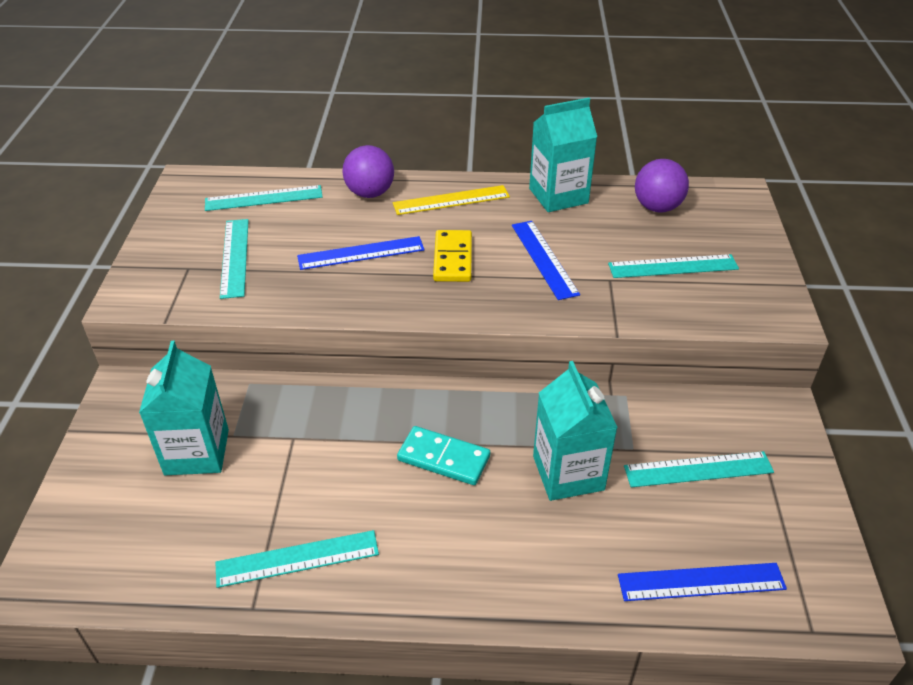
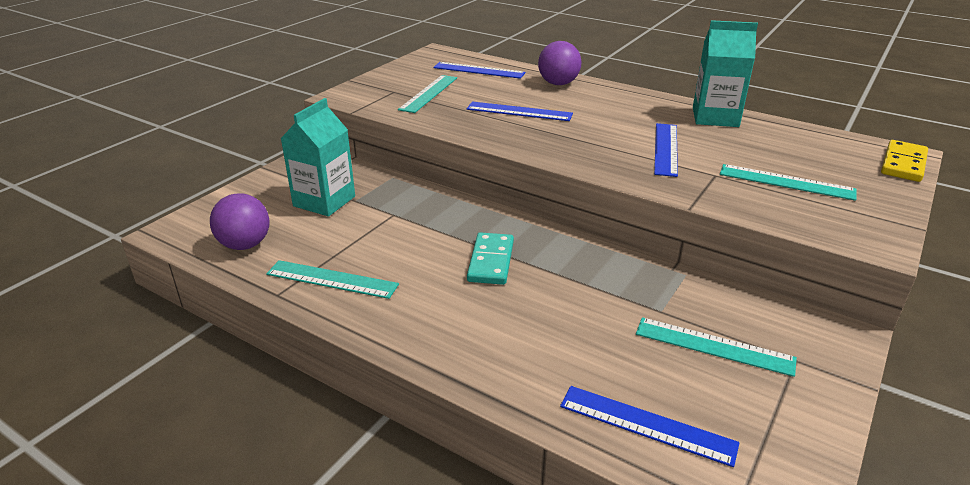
camera: 30 degrees right, 10 degrees down
turquoise ruler [205,185,323,211] -> blue ruler [433,62,526,79]
yellow ruler [393,185,510,215] -> none
turquoise domino [397,426,490,485] -> turquoise domino turned 45 degrees clockwise [467,232,514,285]
yellow domino [433,230,472,282] -> yellow domino moved to [881,140,928,182]
turquoise carton [533,361,618,501] -> none
purple ball [635,159,689,212] -> purple ball moved to [210,193,269,250]

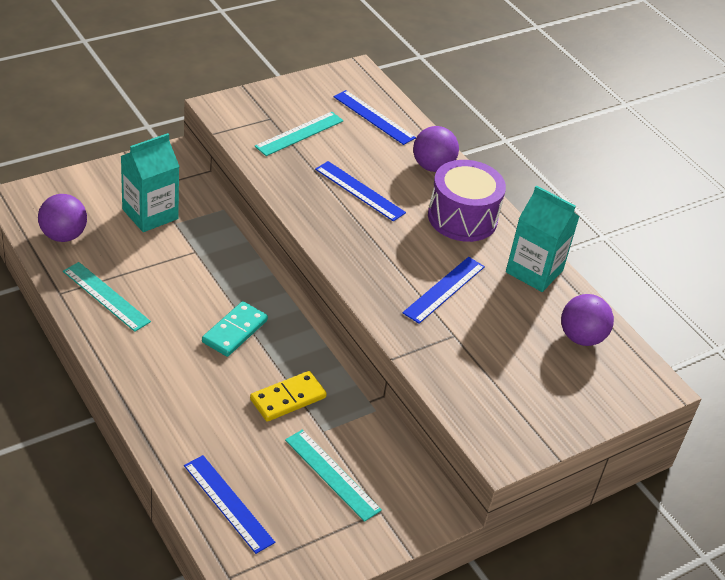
camera: 20 degrees right, 10 degrees up
turquoise ruler [720,164,857,201] -> none
yellow domino [881,140,928,182] -> yellow domino moved to [250,371,327,422]
none -> purple drum [428,160,506,242]
none -> purple ball [561,294,614,346]

